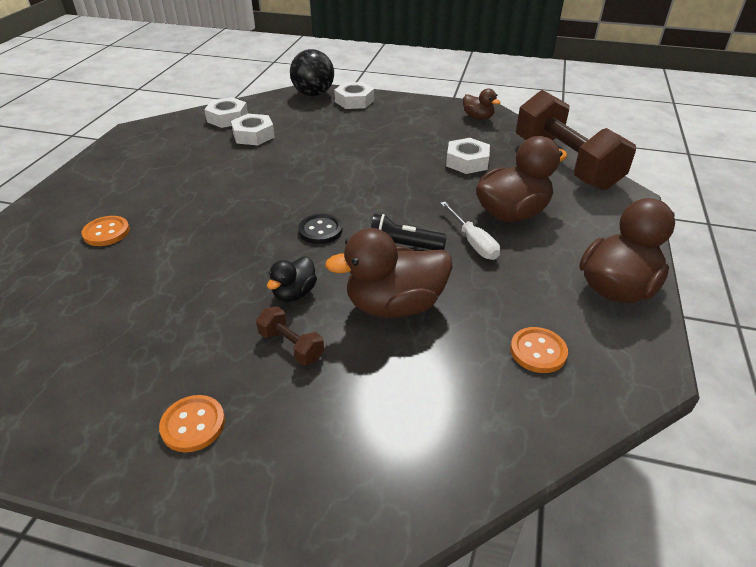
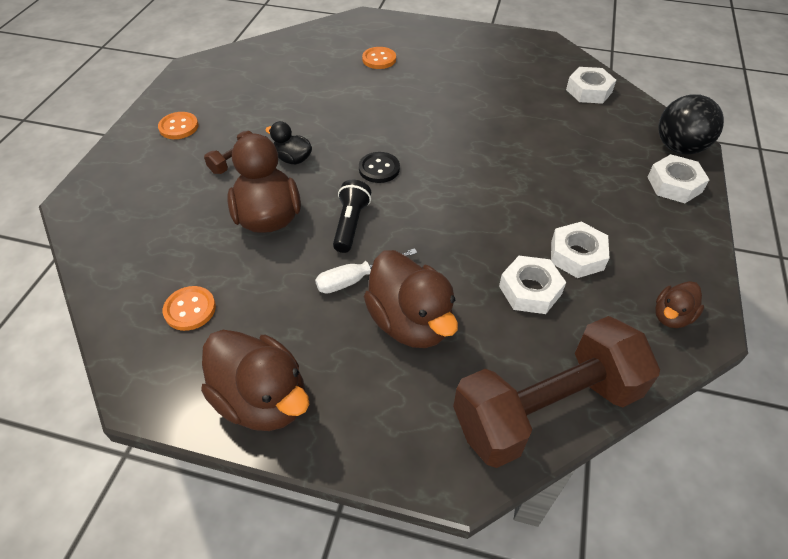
camera: 90 degrees right, 10 degrees up
white nut [231,114,275,145] -> white nut moved to [551,221,609,278]

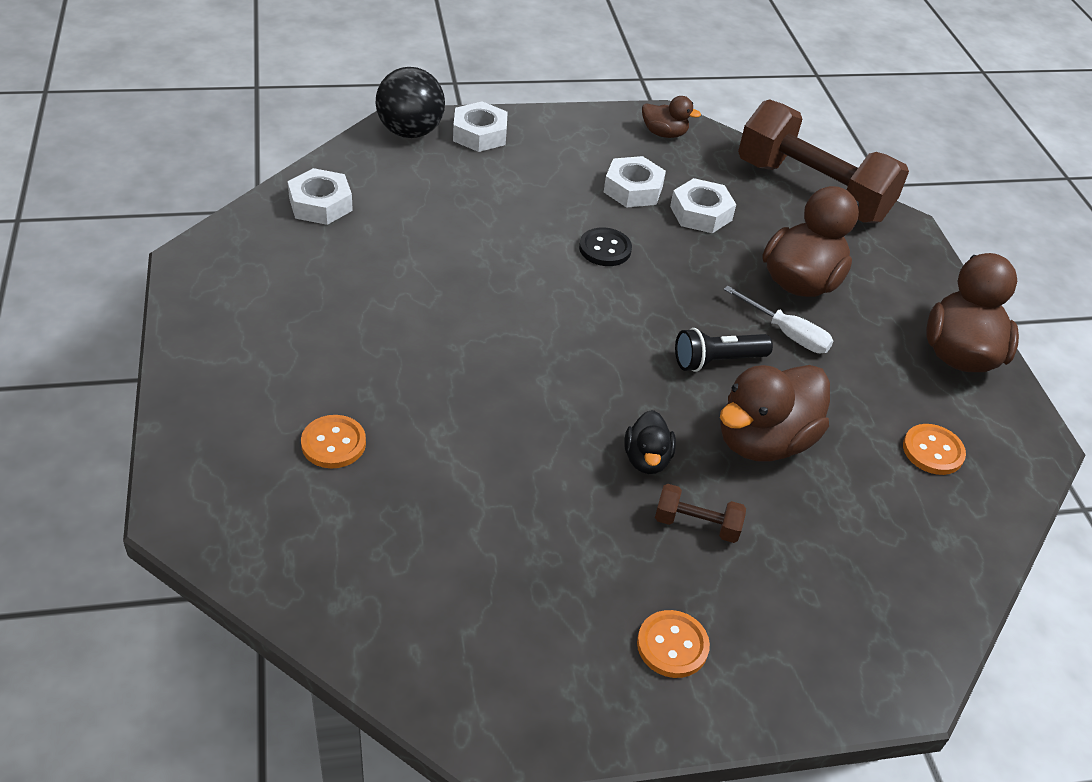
camera: 120 degrees left, 5 degrees down
black button [359,152,400,183] -> black button moved to [579,227,632,266]

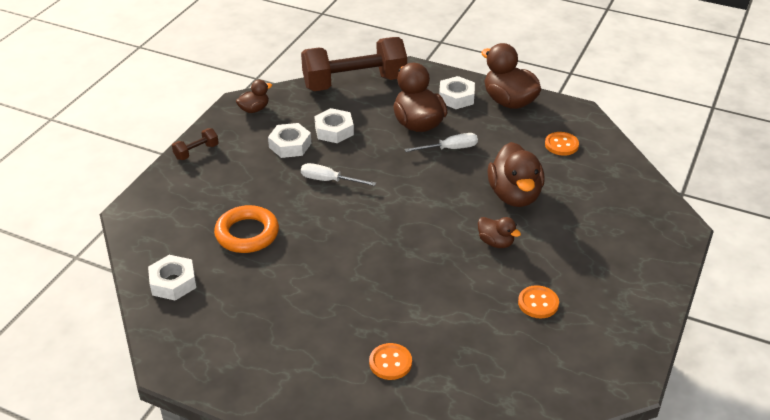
camera: 50 degrees left, 5 degrees down
black ball [376,67,445,138] -> none
white nut [453,102,508,152] -> white nut moved to [439,76,475,109]
black button [579,227,632,266] -> white screwdriver [301,163,376,186]
black duck [624,410,676,474] -> brown duck [478,217,521,248]
orange button [637,610,710,678] -> orange button moved to [518,285,559,318]
brown dumbbell [655,484,746,543] -> brown dumbbell moved to [172,128,219,160]
black flashlight [675,328,773,372] -> none
none -> orange ring [214,205,279,253]

